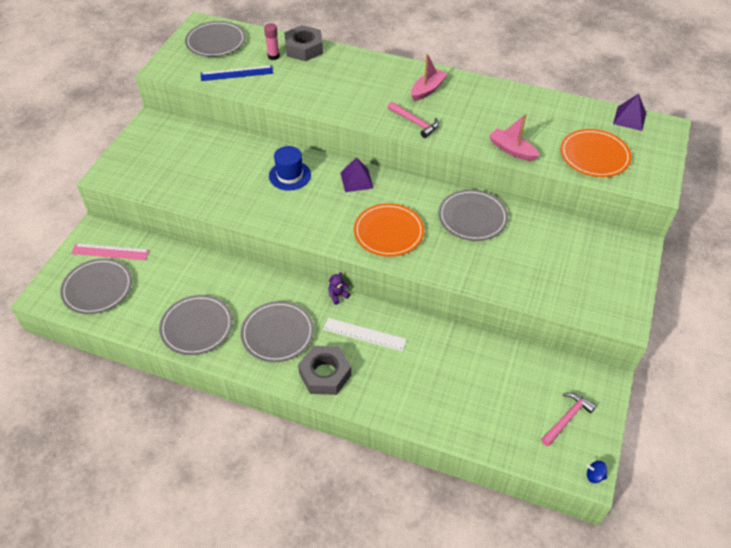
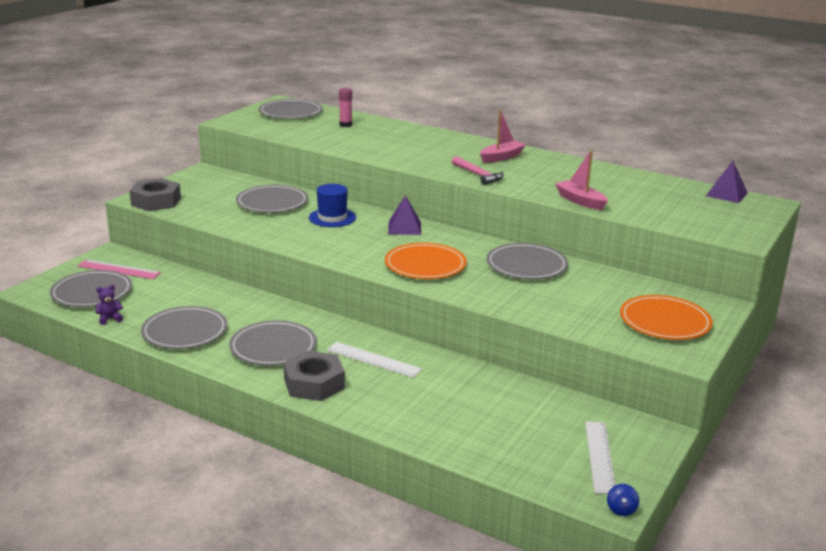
camera: 10 degrees right, 25 degrees down
blue ruler [201,65,273,81] -> none
grey nut [284,25,323,61] -> grey nut moved to [130,178,181,211]
purple teddy bear [328,272,350,305] -> purple teddy bear moved to [96,285,123,325]
pink hammer [541,392,596,446] -> white ruler [585,421,615,494]
orange plate [560,129,632,177] -> orange plate moved to [620,295,713,340]
blue spinning top [586,461,607,483] -> blue spinning top turned 105 degrees counterclockwise [607,484,639,516]
none -> grey plate [236,185,308,213]

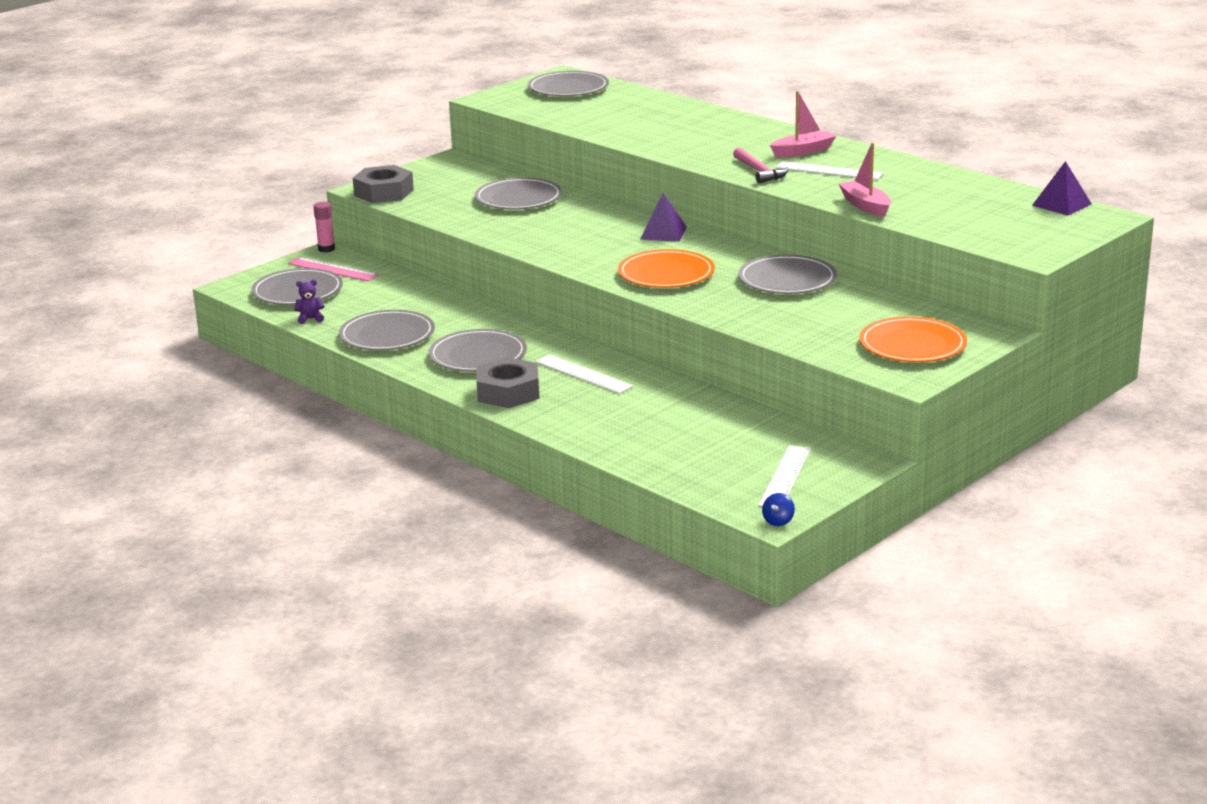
camera: 15 degrees right, 0 degrees up
blue hat [309,184,356,227] -> none
pink glue stick [339,88,352,127] -> pink glue stick moved to [313,202,335,252]
none -> white ruler [776,161,883,180]

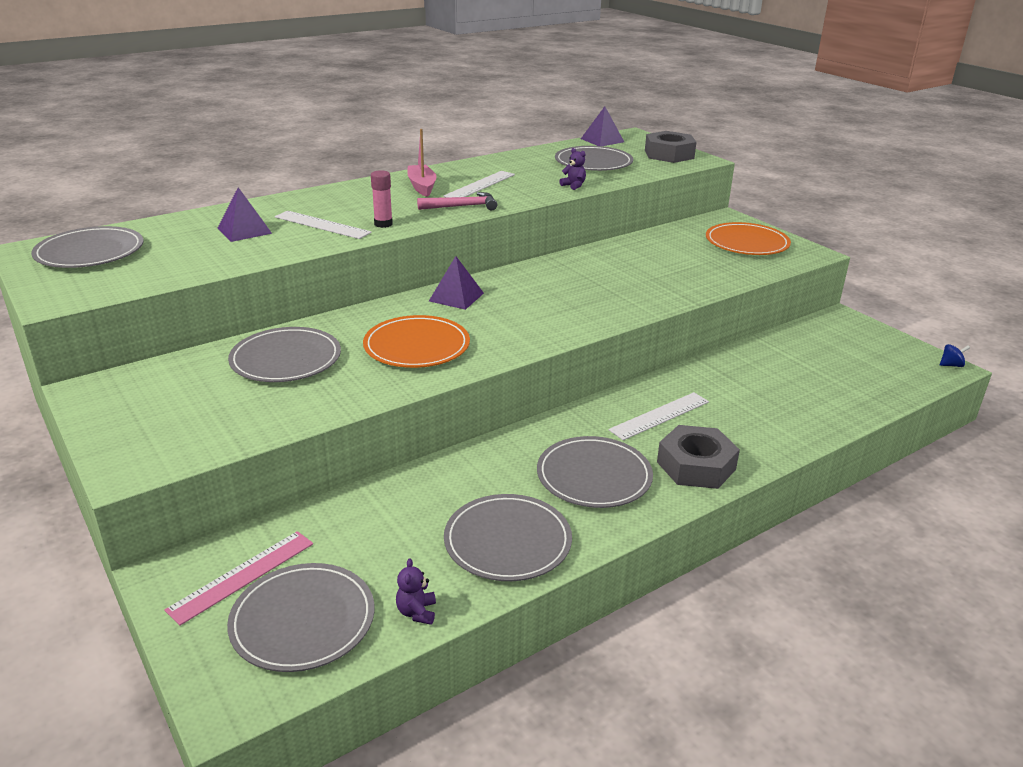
camera: 80 degrees left, 5 degrees up
pink glue stick [313,202,335,252] -> pink glue stick moved to [371,170,393,228]
grey nut [353,165,414,203] -> grey nut moved to [645,131,696,163]
orange plate [618,249,715,288] -> orange plate moved to [363,315,470,368]
grey plate [738,255,837,294] -> grey plate moved to [555,146,633,171]
white ruler [759,445,811,507] -> white ruler moved to [275,211,372,239]
blue spinning top [762,493,795,526] -> blue spinning top turned 45 degrees counterclockwise [940,344,970,367]
pink boat [839,143,891,217] -> purple teddy bear [559,148,586,190]
none -> purple pyramid [218,187,272,242]

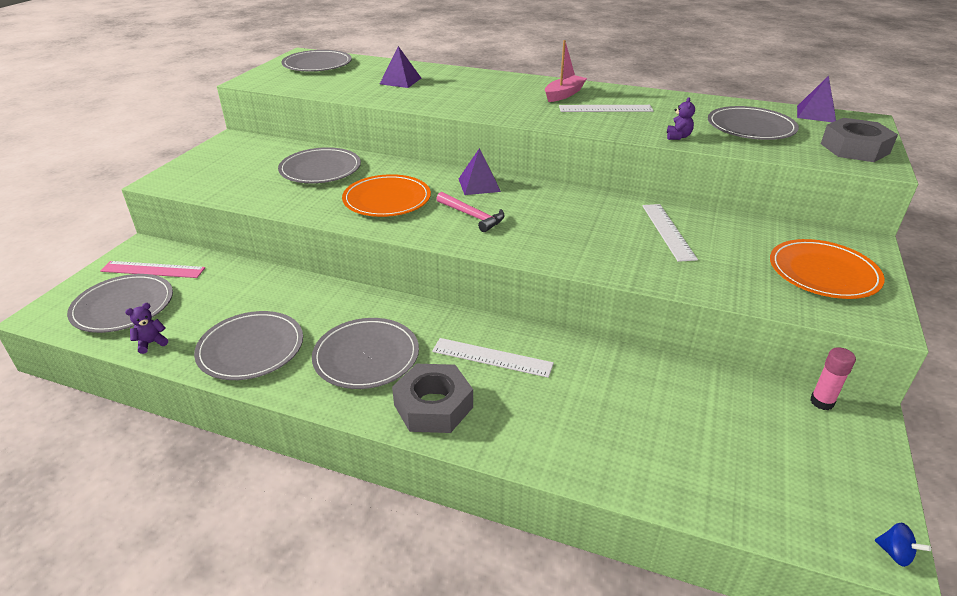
camera: 55 degrees right, 5 degrees up
white ruler [275,211,372,239] -> white ruler moved to [642,204,698,262]
pink glue stick [371,170,393,228] -> pink glue stick moved to [810,347,856,410]
pink hammer [417,192,497,211] -> pink hammer moved to [436,192,505,232]

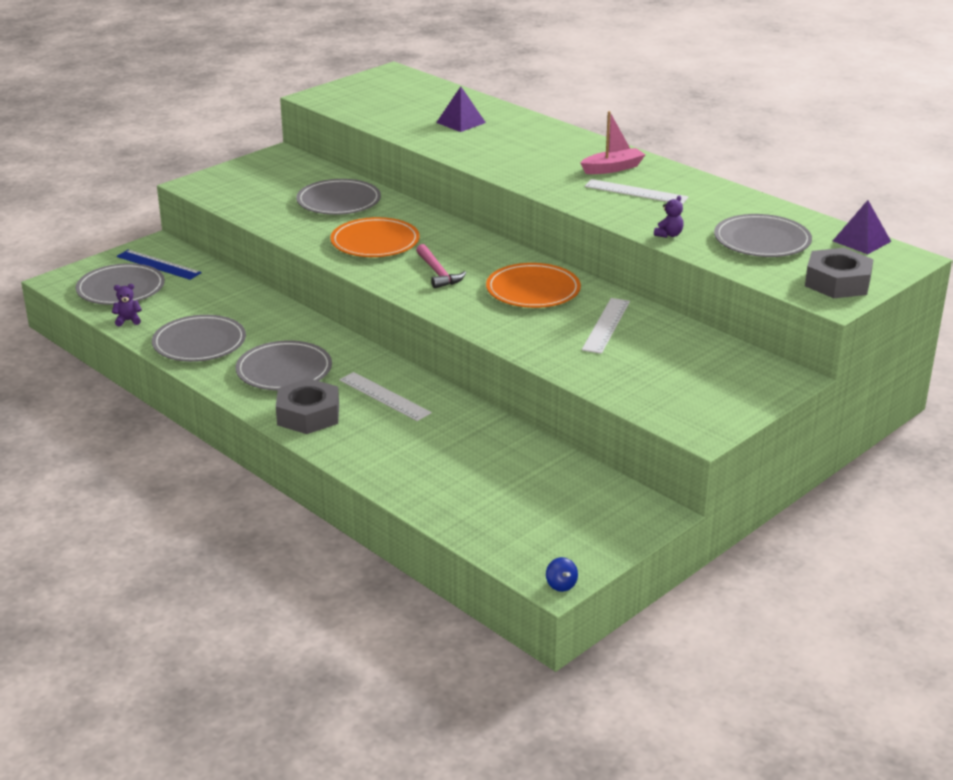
camera: 25 degrees right, 5 degrees down
pink ruler [100,261,205,278] -> blue ruler [117,250,202,280]
grey plate [281,50,352,71] -> none
purple pyramid [459,148,501,195] -> none
orange plate [770,239,885,299] -> orange plate moved to [486,263,581,308]
pink glue stick [810,347,856,410] -> none

